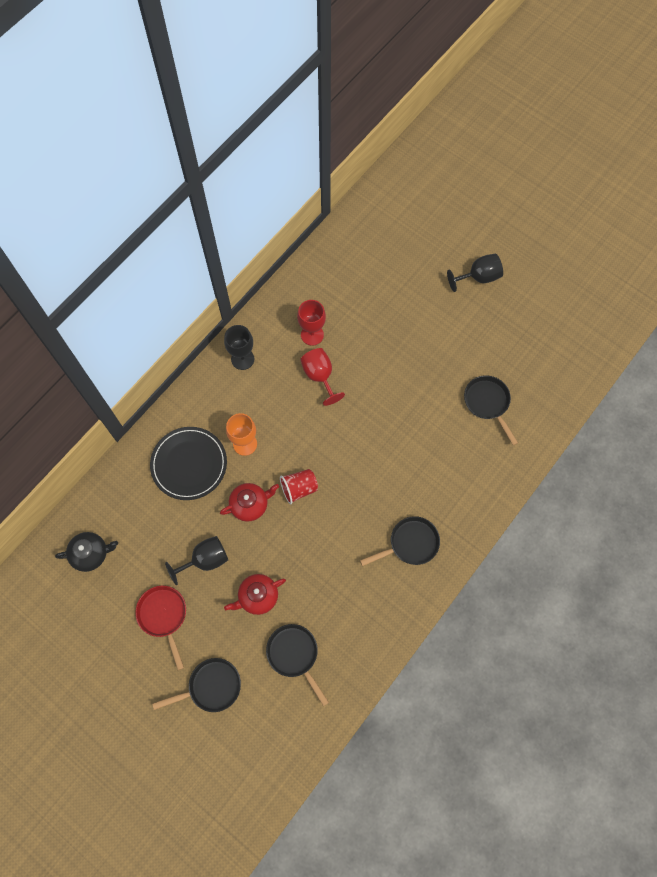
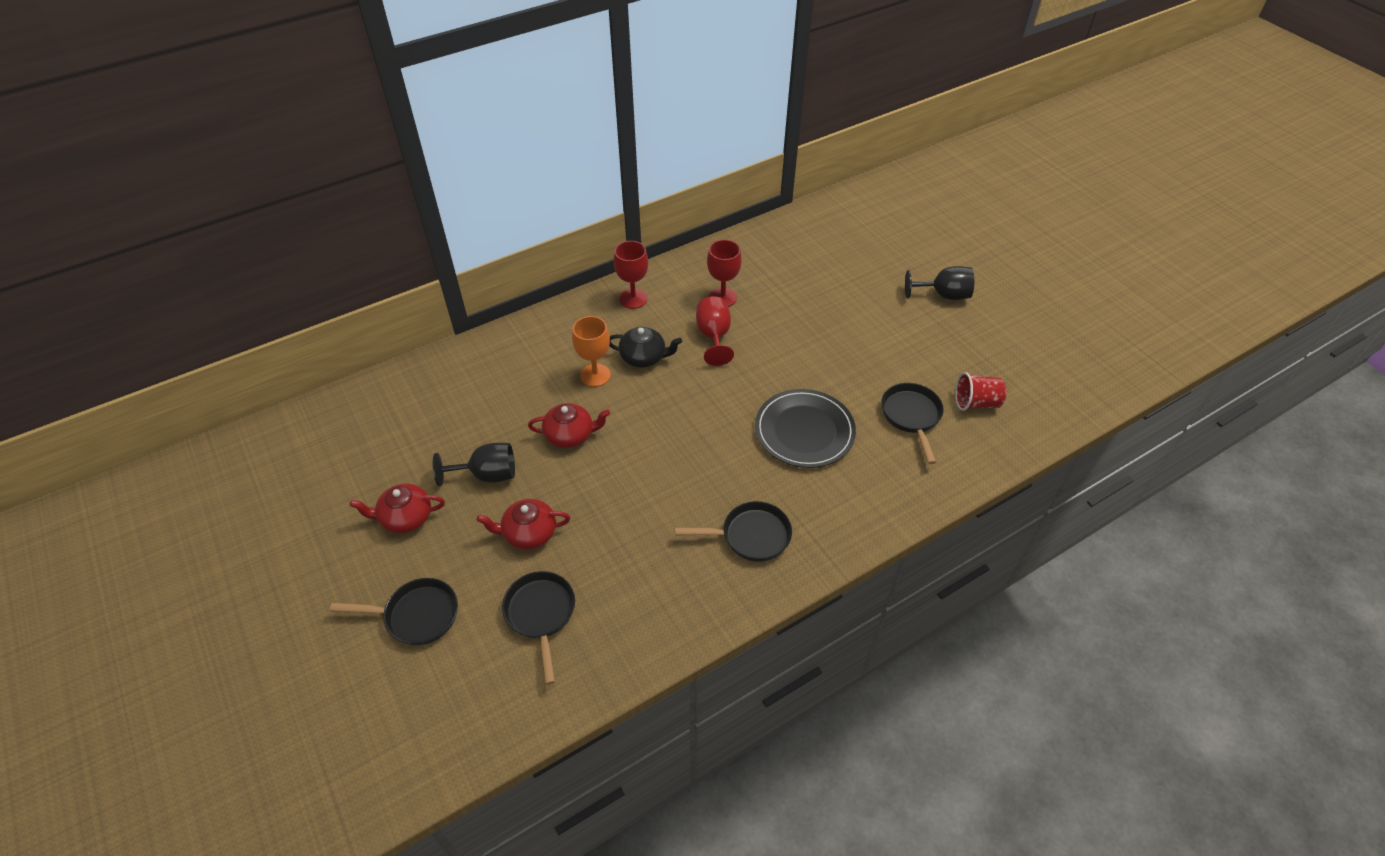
camera: 20 degrees right, 20 degrees down
black teapot [55,532,118,572] -> black teapot moved to [609,327,682,368]
red pan [135,586,186,670] -> red teapot [349,484,445,533]
black plate [150,427,227,500] -> black plate moved to [755,389,856,468]
black goblet [224,325,254,370] -> red goblet [614,241,648,309]
red cup [280,469,318,504] -> red cup moved to [955,372,1007,411]

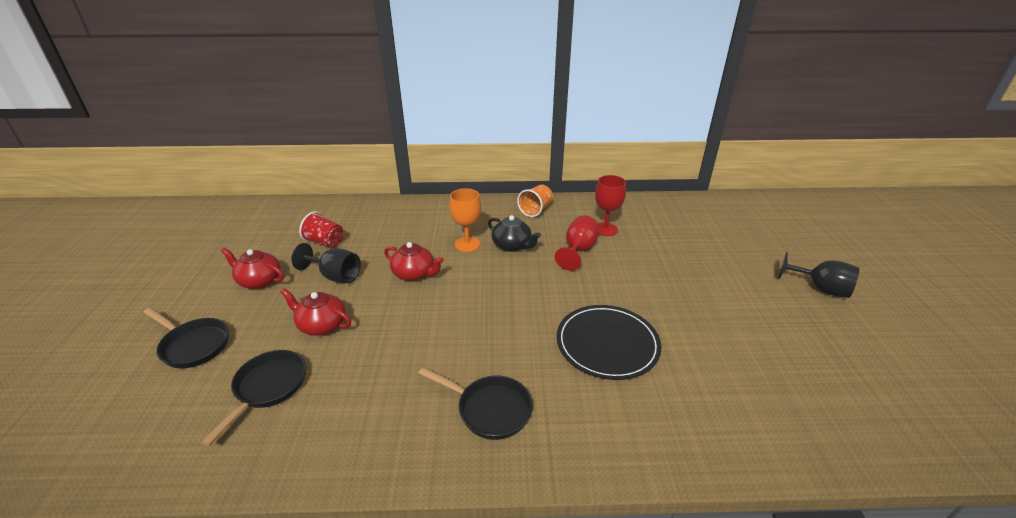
camera: 30 degrees right, 15 degrees down
red goblet [614,241,648,309] -> orange cup [517,185,553,217]
black pan [881,383,943,464] -> none
red cup [955,372,1007,411] -> red cup moved to [299,211,343,248]

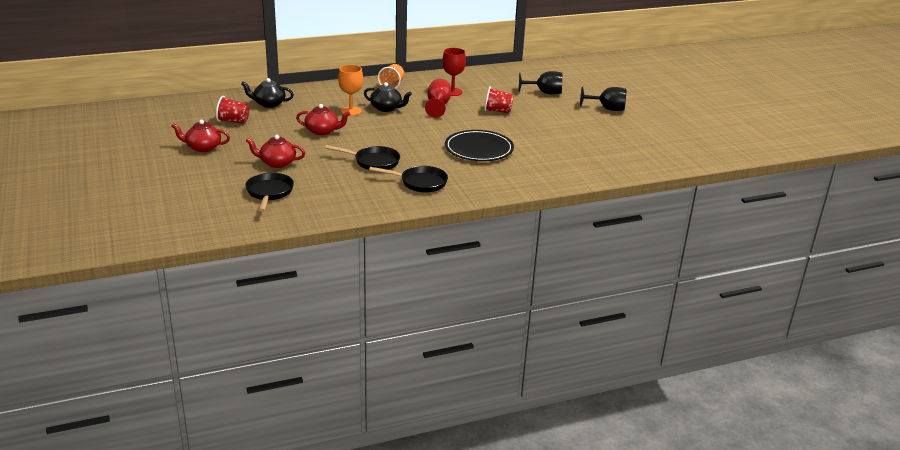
camera: 20 degrees left, 5 degrees down
black pan [143,308,229,368] -> black pan moved to [325,145,400,170]
black goblet [291,243,361,283] -> black goblet moved to [519,71,562,94]
none -> black teapot [241,78,294,108]
none -> red cup [484,87,514,113]

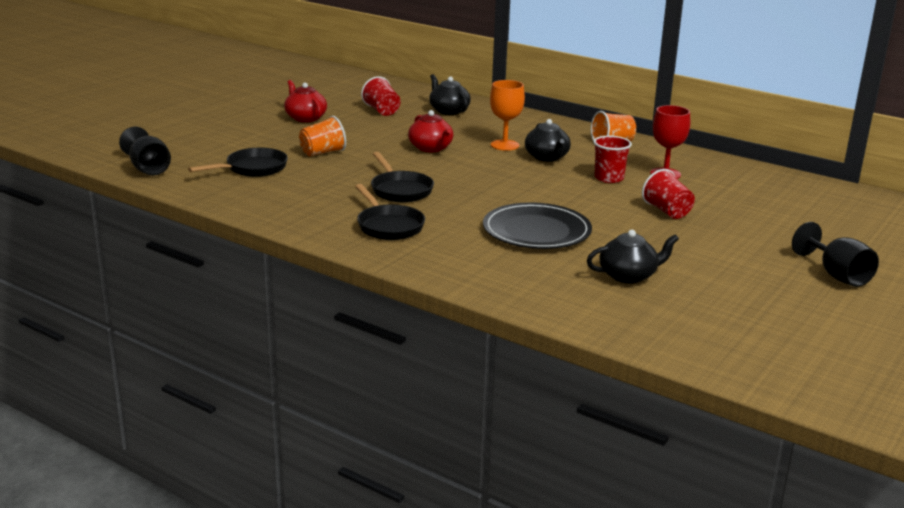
camera: 55 degrees right, 5 degrees down
red teapot [246,135,305,168] -> orange cup [299,116,346,156]
red goblet [425,79,451,118] -> red cup [593,136,632,183]
black goblet [519,71,562,94] -> black goblet moved to [119,126,171,175]
none -> black teapot [587,230,679,284]

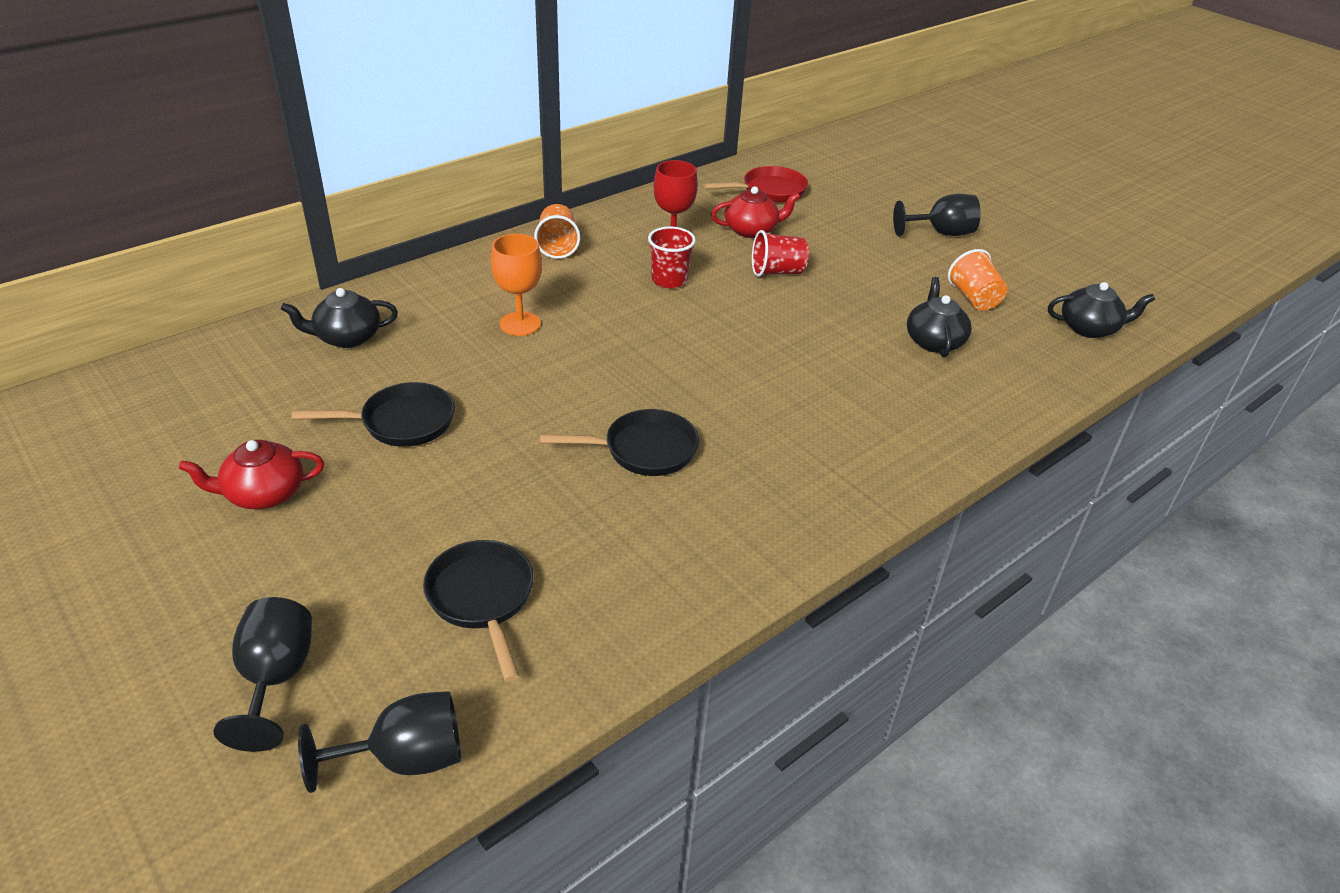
camera: 75 degrees left, 15 degrees up
orange cup [299,116,346,156] -> orange cup moved to [948,249,1008,311]
black pan [355,184,425,240] -> black pan moved to [291,382,455,447]
red cup [361,76,400,116] -> none
red teapot [408,110,453,152] -> red teapot moved to [711,186,800,238]
black plate [483,202,592,249] -> none
black teapot [525,119,571,162] -> black teapot moved to [1048,282,1155,338]
none -> black goblet [214,597,312,752]
none -> red pan [703,166,808,203]

